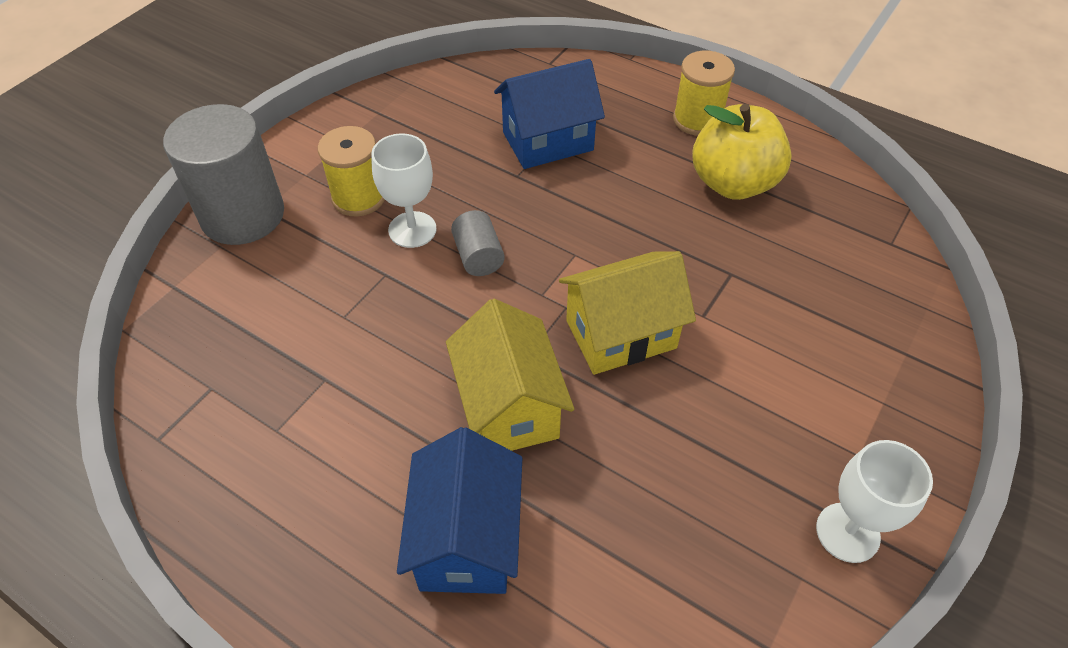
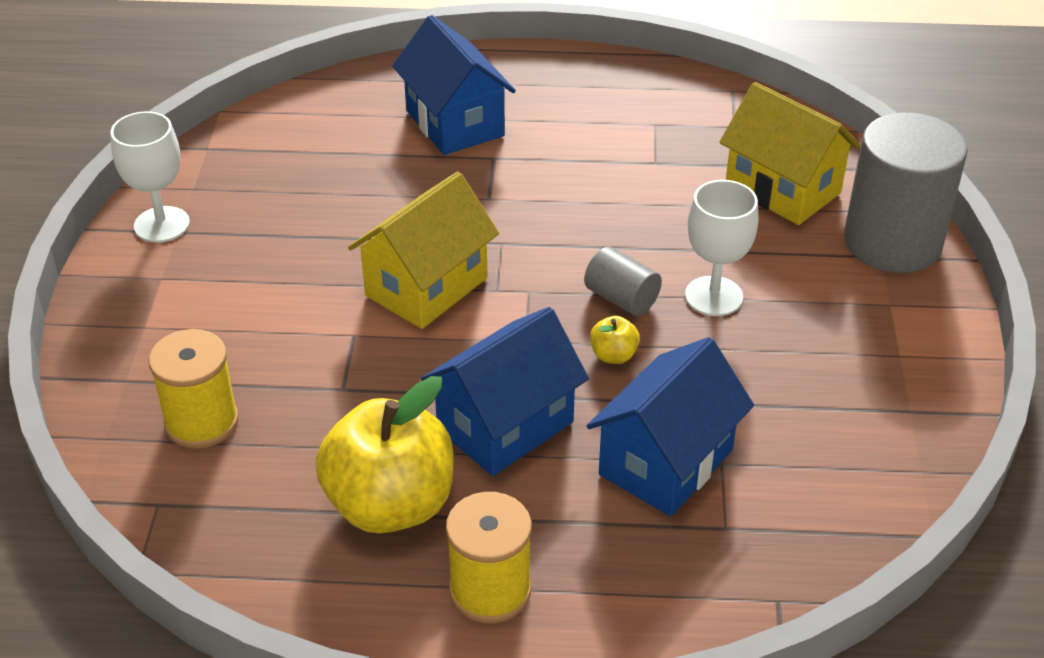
camera: 150 degrees right, 10 degrees down
yellow spool [318,126,385,217] -> yellow spool moved to [149,329,239,449]
yellow house [446,299,574,451] -> yellow house moved to [719,82,861,225]
none -> blue house [421,307,589,476]
none -> yellow apple [590,316,640,364]

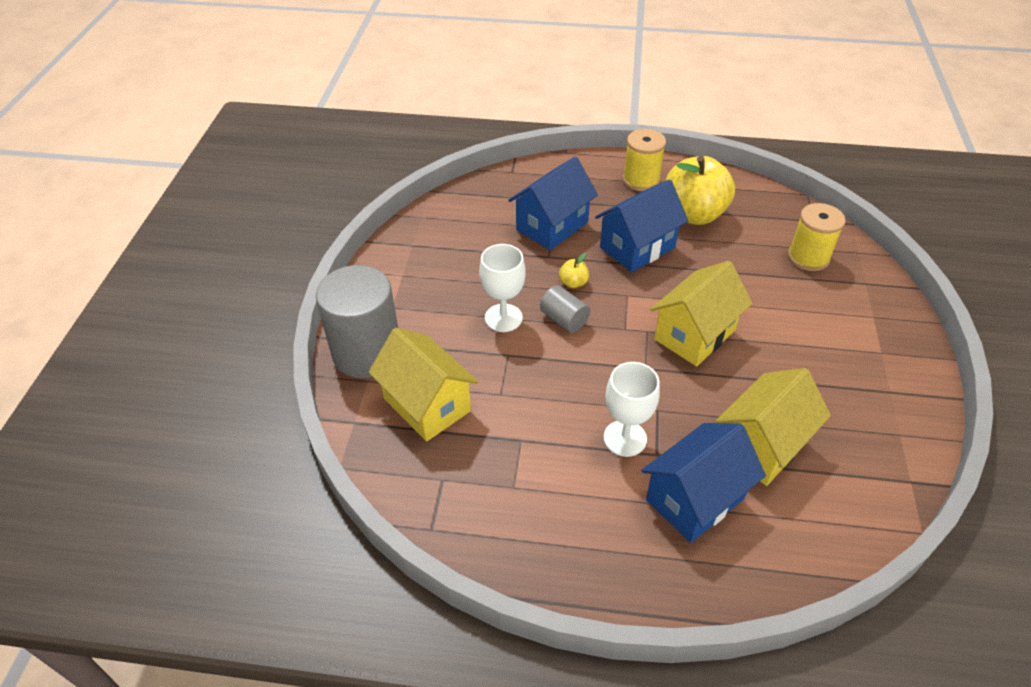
camera: 175 degrees left, 5 degrees up
white goblet [110,111,190,243] -> white goblet moved to [603,362,660,457]
blue house [392,15,516,155] -> blue house turned 75 degrees clockwise [641,423,766,543]
none -> yellow house [715,368,831,486]

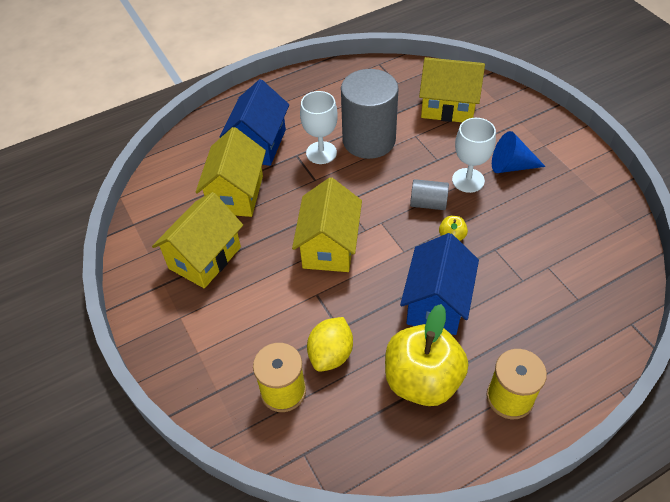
camera: 145 degrees right, 5 degrees up
grey cylinder [316,265,398,378] -> grey cylinder moved to [341,69,398,159]
blue house [508,157,598,250] -> none
none -> yellow house [152,192,243,288]
none -> yellow lemon [307,317,353,372]
none -> blue cone [492,131,546,173]

